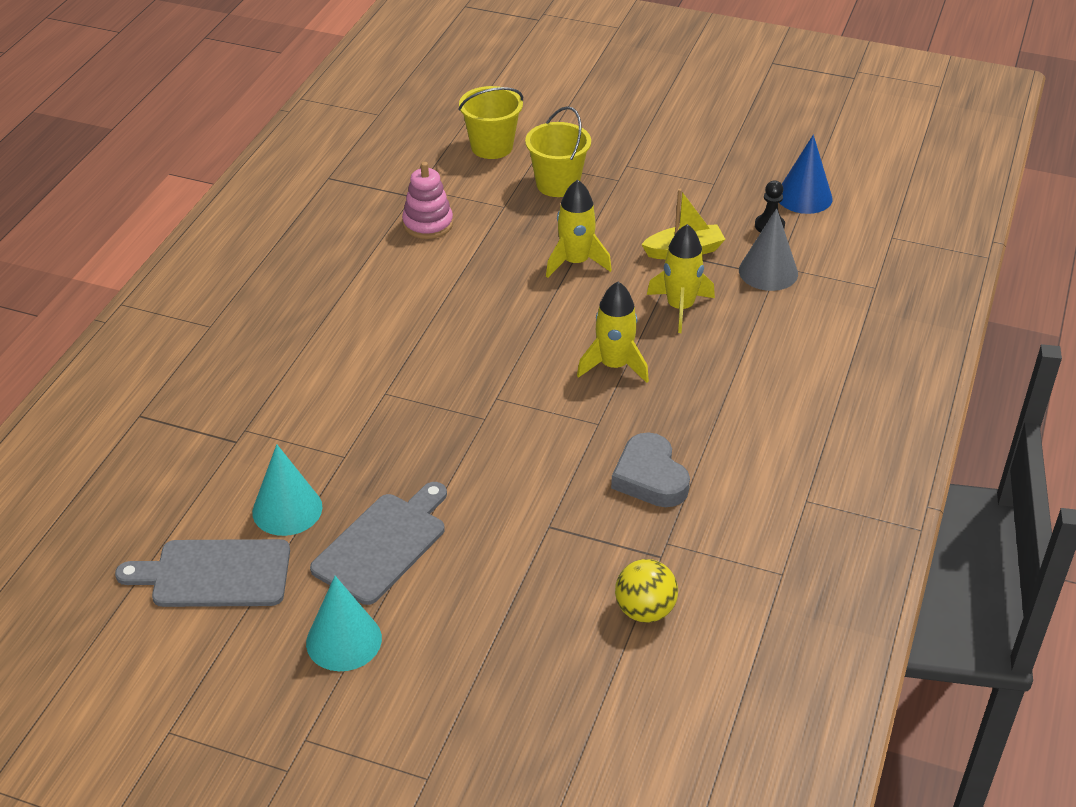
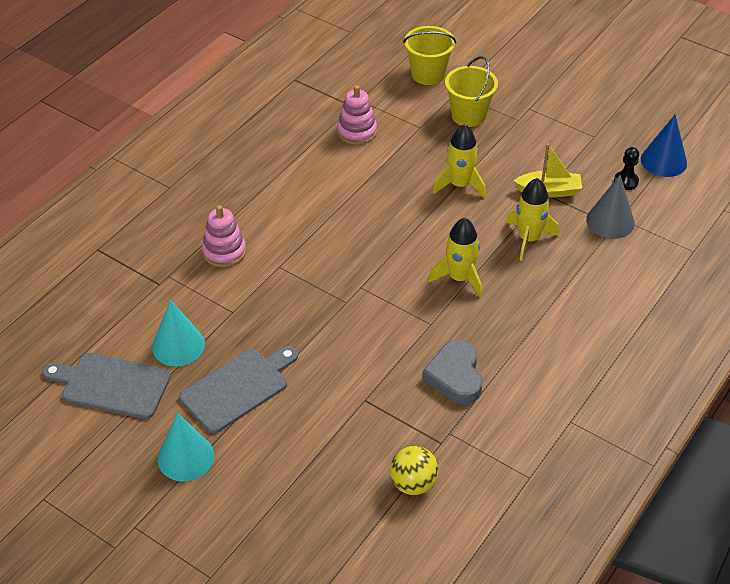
camera: 15 degrees right, 5 degrees up
none -> pink stacking toy [202,205,246,267]

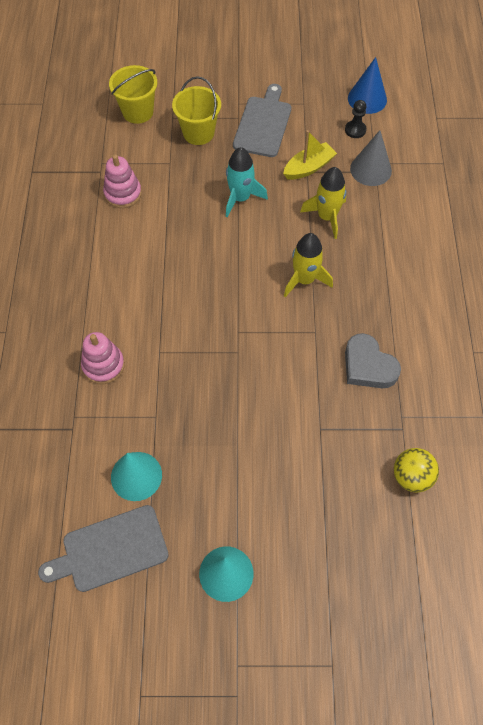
camera: 35 degrees left, 15 degrees up
grey cutting board [179,346,298,434] -> grey cutting board moved to [233,84,291,157]
yellow rocket [433,124,486,198] -> turquoise rocket [226,147,268,218]

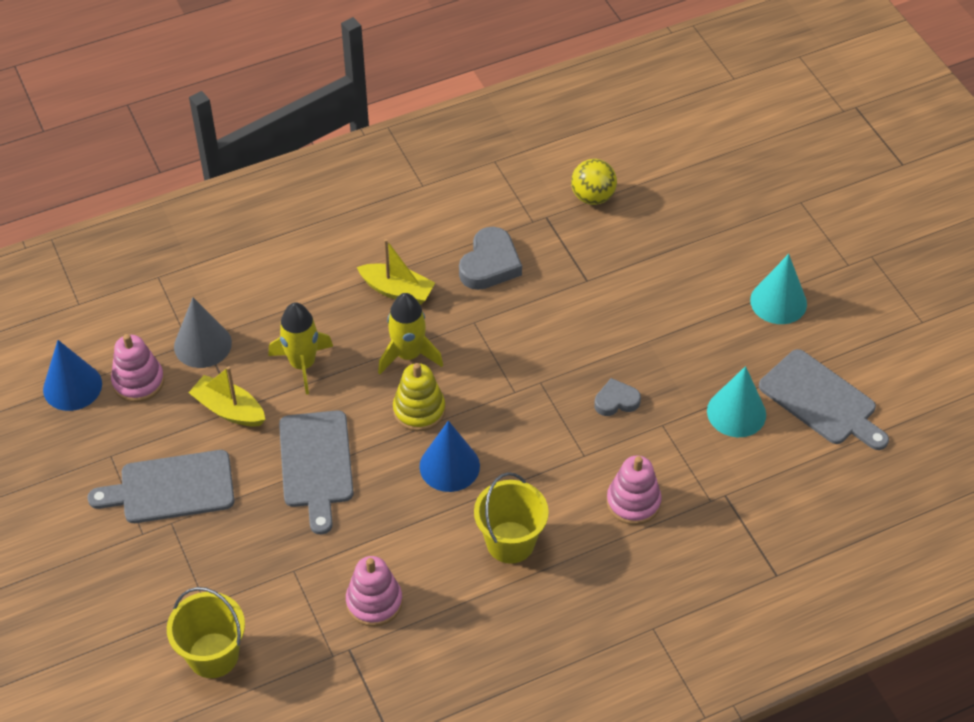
camera: 115 degrees left, 10 degrees down
yellow bucket [172,76,221,145] -> yellow bucket moved to [474,472,549,564]
turquoise rocket [226,147,268,218] -> grey cutting board [279,410,354,534]
black pawn [345,100,366,138] -> pink stacking toy [111,334,164,402]
none -> yellow boat [357,239,435,305]
none -> yellow stacking toy [393,363,445,431]
none -> blue cone [419,421,480,492]
none -> grey heart [594,378,641,416]

